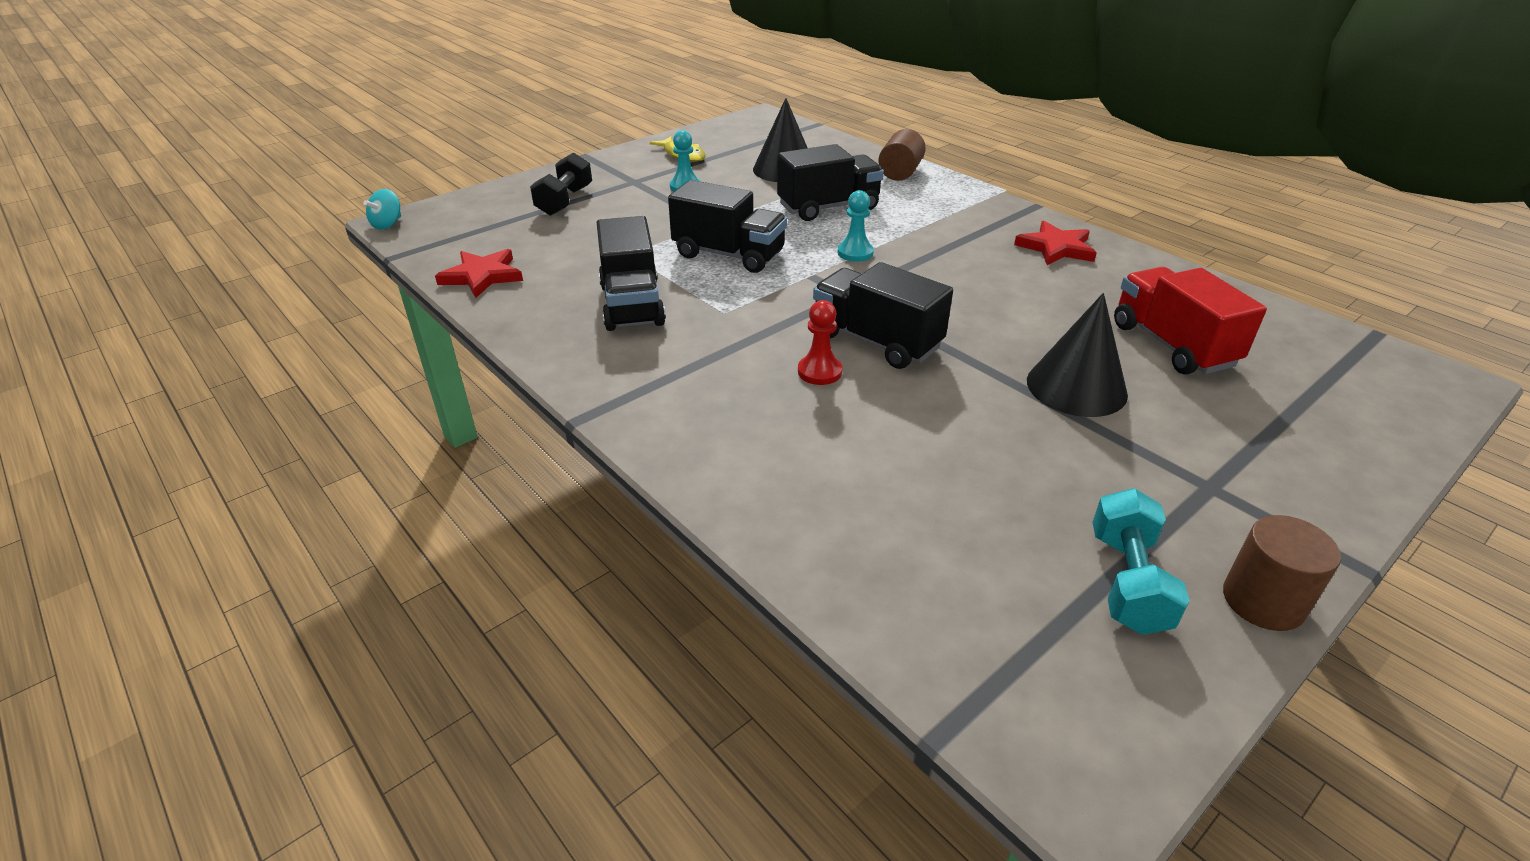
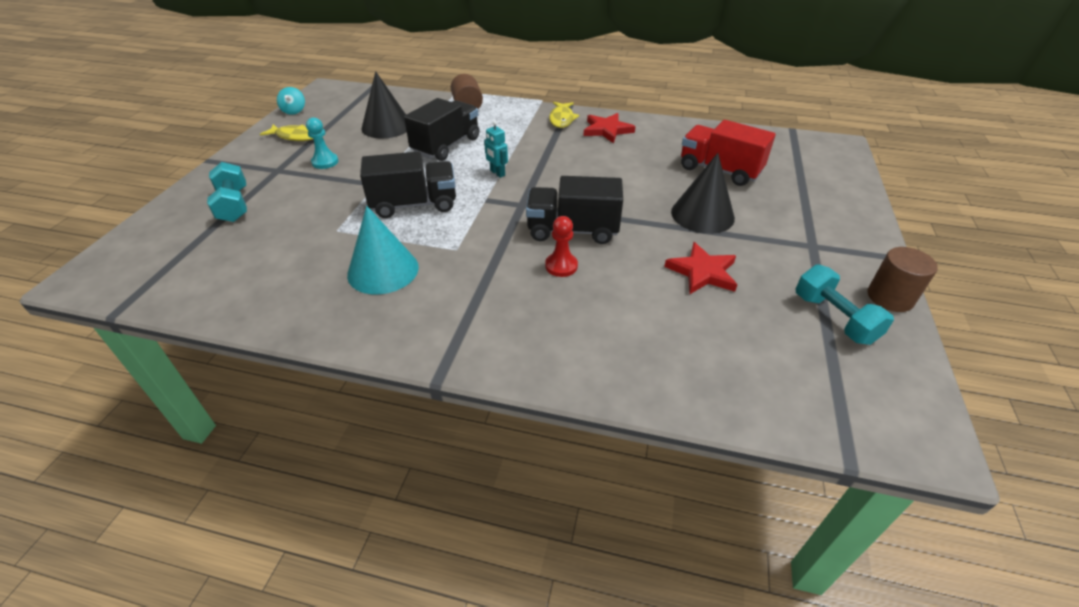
camera: 35 degrees left, 5 degrees up
turquoise spinning top [364,189,401,230] -> turquoise spinning top moved to [277,87,305,115]
red star [435,249,523,298] -> red star moved to [664,242,737,294]
black dumbbell [530,152,592,216] -> turquoise dumbbell [207,162,247,222]
black truck [597,216,666,331] -> turquoise cone [347,206,419,294]
turquoise pawn [838,190,874,262] -> turquoise robot [484,120,508,178]
none -> yellow fish [549,102,579,128]

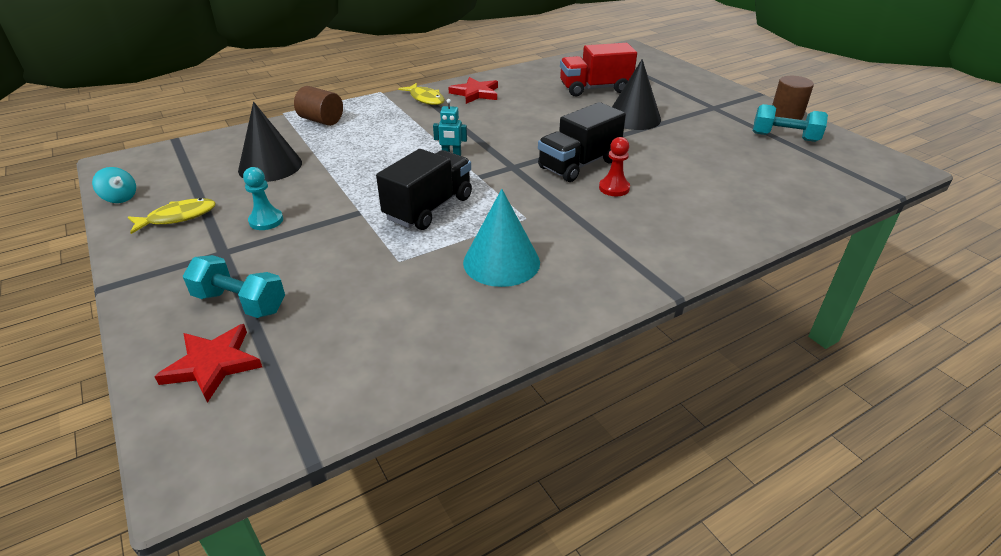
camera: 45 degrees left, 5 degrees down
black truck [404,98,479,161] -> none
red star [664,242,737,294] -> red star moved to [154,324,262,403]

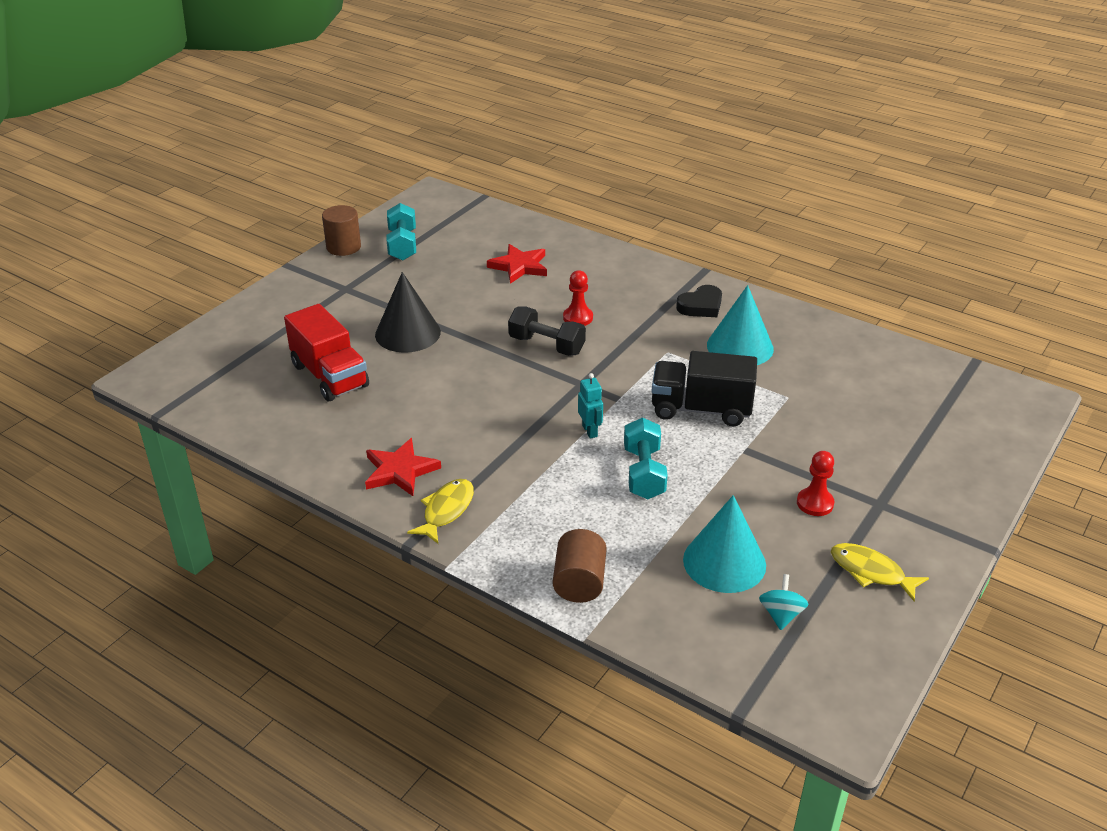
camera: 115 degrees left, 0 degrees up
turquoise spinning top [92,167,136,203] -> turquoise spinning top moved to [759,574,808,630]
red star [154,324,262,403] -> red star moved to [487,244,547,284]
turquoise dumbbell [183,255,285,318] -> turquoise dumbbell moved to [624,418,668,499]
black cone [238,102,302,182] -> turquoise cone [683,495,766,593]
turquoise pawn [243,167,283,230] -> red pawn [797,451,834,516]
black truck [538,102,626,182] -> black dumbbell [508,307,586,356]
none -> black heart [676,285,722,317]

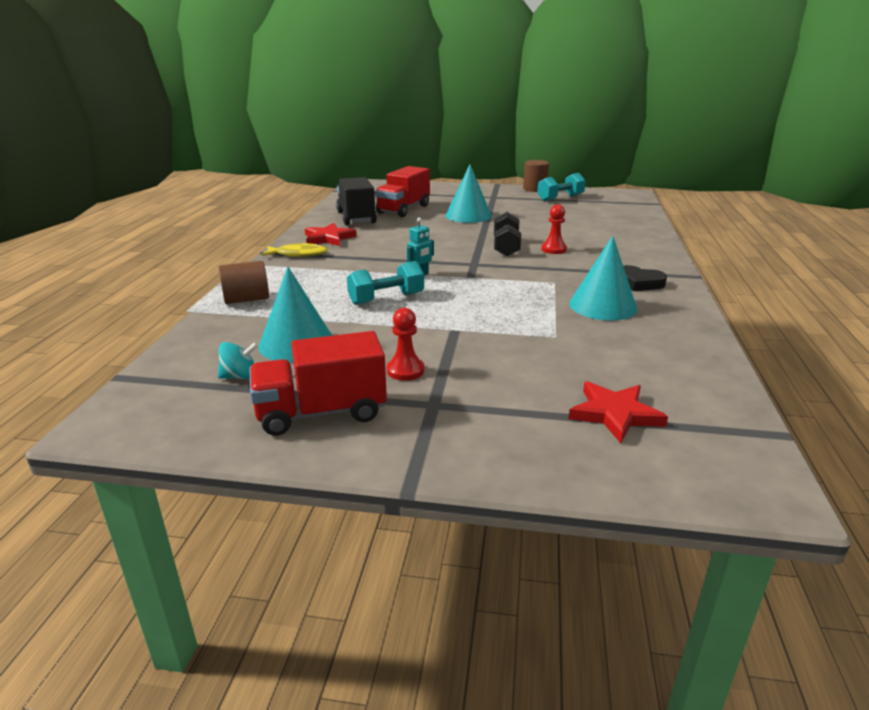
camera: 65 degrees right, 10 degrees down
black cone [375,272,441,353] -> turquoise cone [446,165,492,223]
red star [487,244,547,284] -> red star moved to [568,381,668,443]
black truck [651,351,757,426] -> black truck moved to [336,177,377,225]
yellow fish [831,543,929,601] -> red truck [249,331,387,436]

